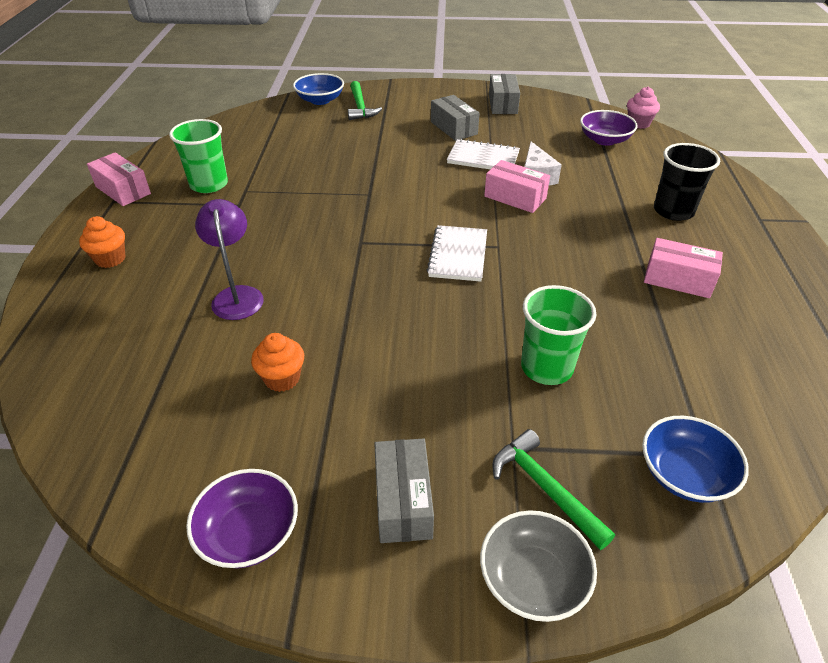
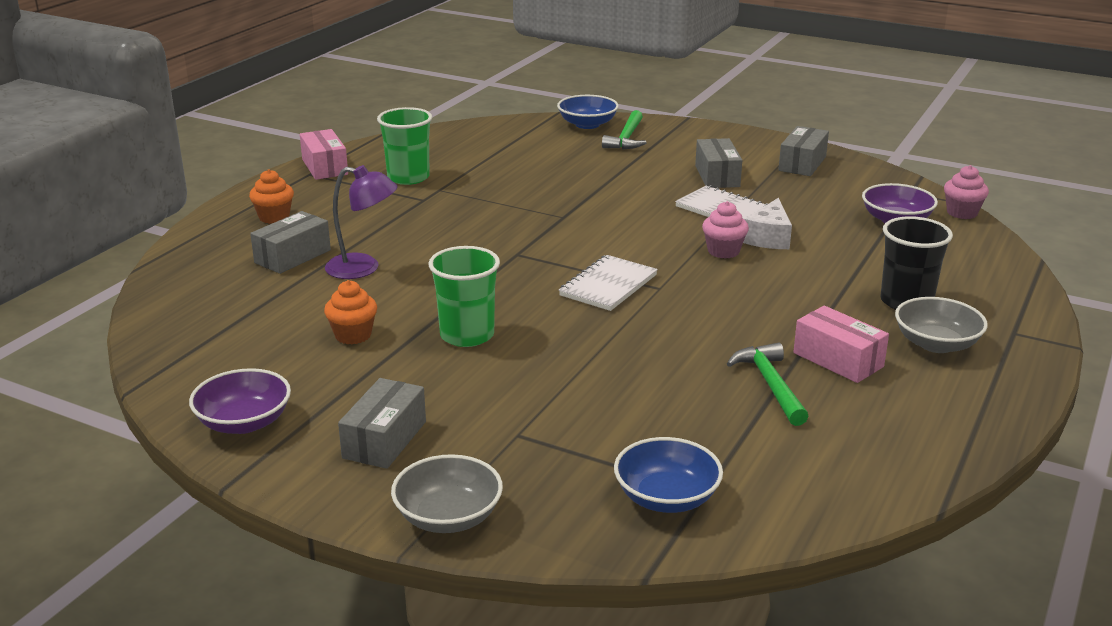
camera: 25 degrees right, 15 degrees down
purple lamp [195,199,264,320] -> purple lamp turned 90 degrees clockwise [325,165,398,279]
pink box [484,160,550,213] -> pink cupcake [702,201,749,259]
green hammer [492,429,615,550] -> green hammer moved to [727,343,809,426]
green cup [521,285,596,385] -> green cup moved to [429,246,500,347]
none -> grey box [250,211,331,274]
none -> grey bowl [895,297,988,353]

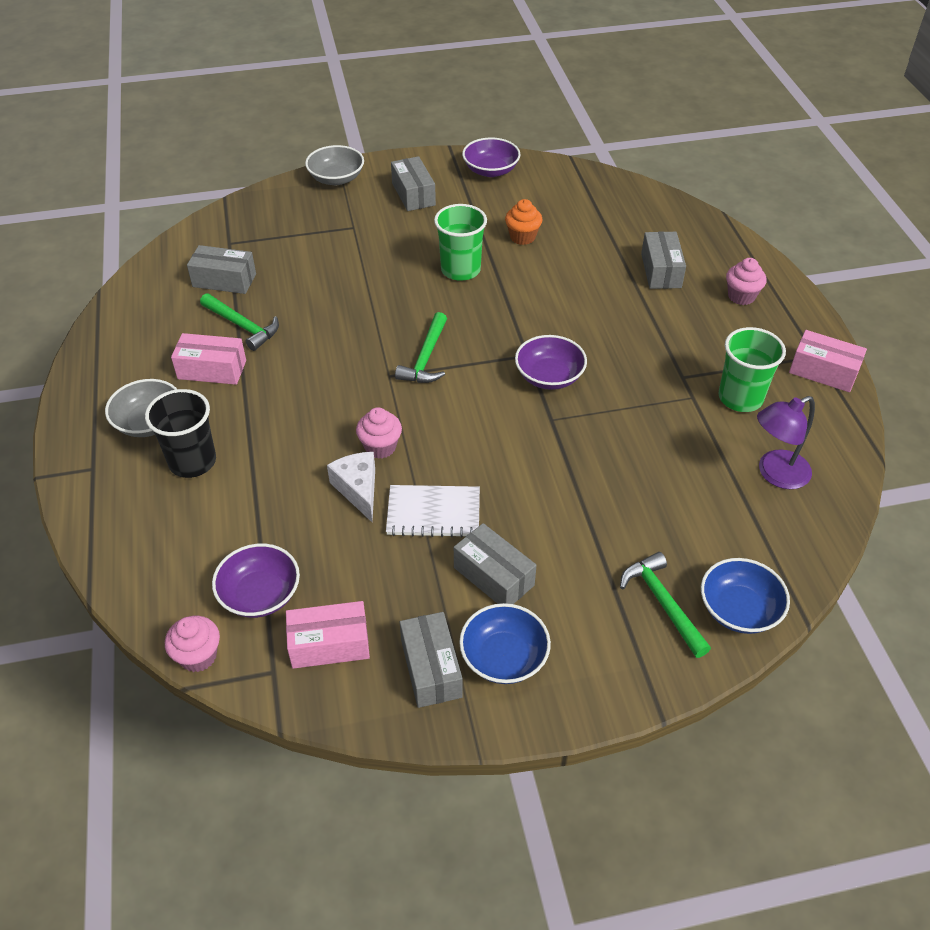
camera: 140 degrees right, 20 degrees up
orange cupcake [249,169,294,224] -> pink cupcake [726,258,767,305]
purple lamp [325,165,398,279] -> purple lamp moved to [757,396,815,489]
white notebook [559,255,658,311] -> green hammer [395,312,447,383]
blue bowl [614,437,723,513] -> blue bowl moved to [459,603,551,684]
none -> grey box [187,245,256,294]
none -> pink box [286,601,370,669]
none -> purple bowl [515,335,587,390]

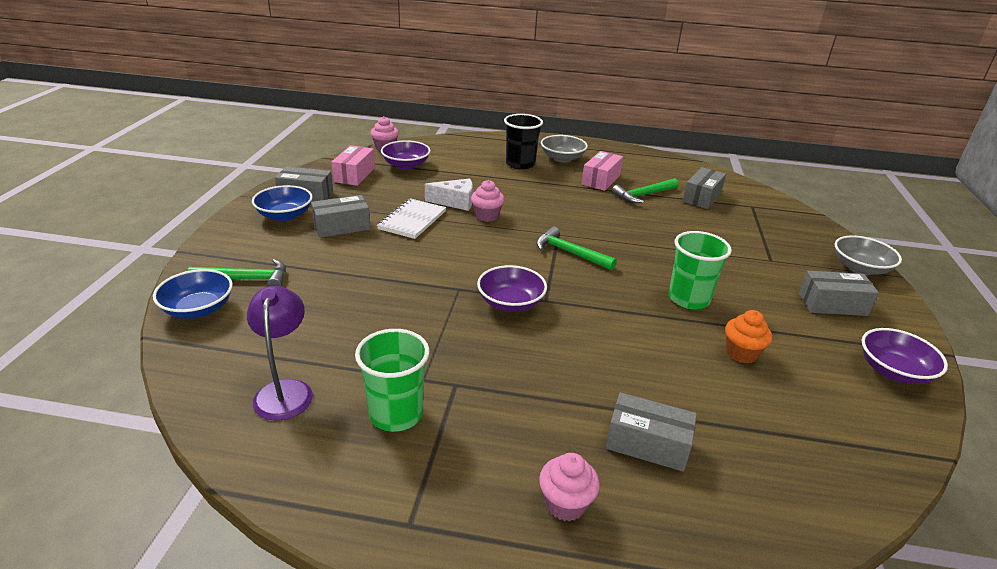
camera: 110 degrees right, 15 degrees down
pink box [789,330,867,392] -> none

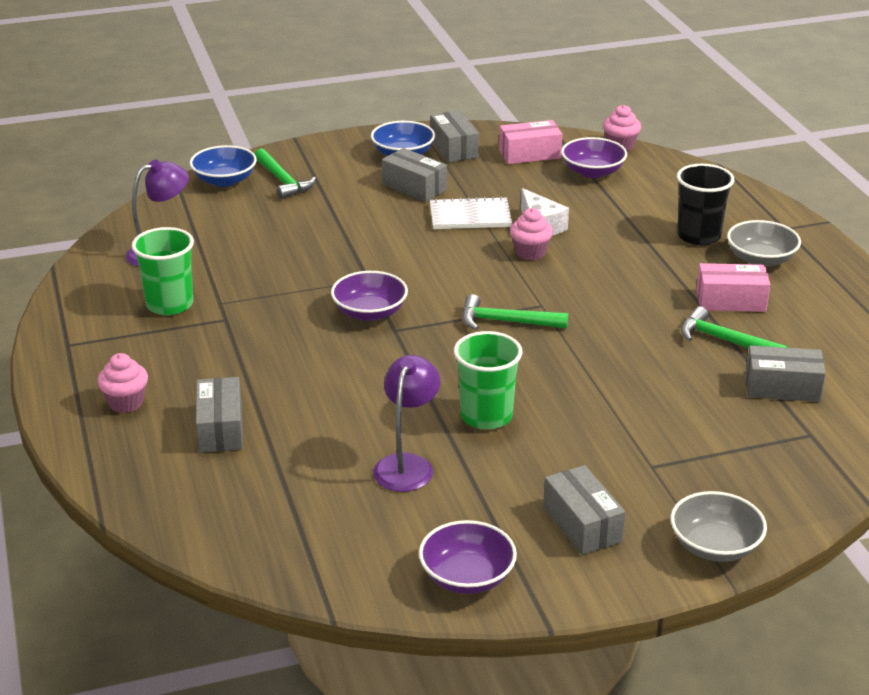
camera: 65 degrees right, 0 degrees up
green hammer [536,227,617,270] -> green hammer turned 90 degrees counterclockwise [462,294,568,330]
orange cupcake [725,310,772,363] -> purple lamp [373,355,440,492]

